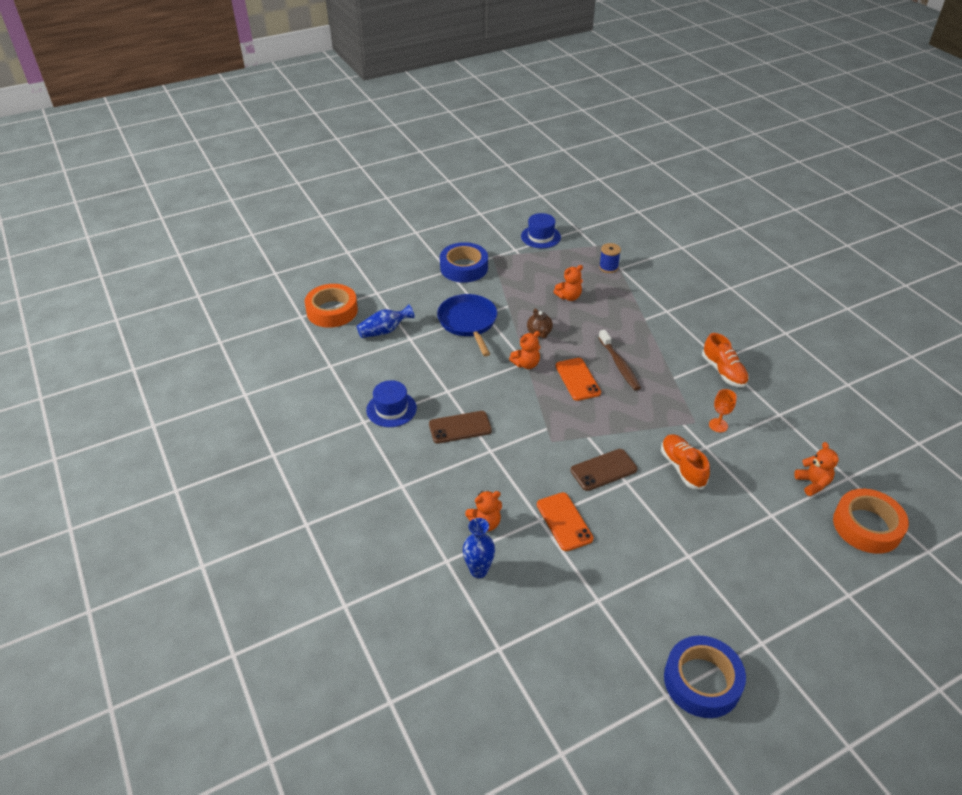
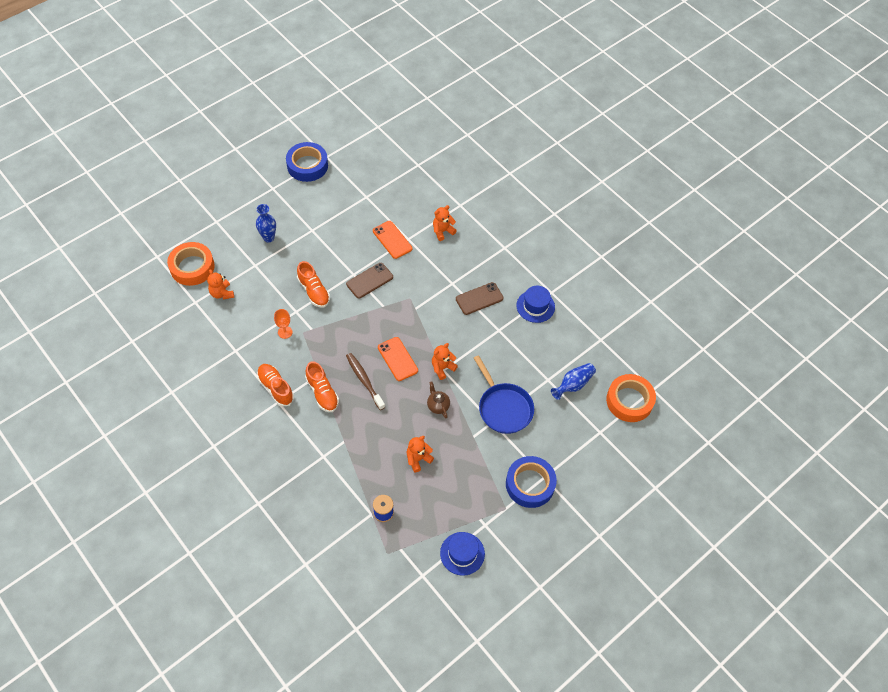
camera: 165 degrees right, 15 degrees up
blue vase [463,518,495,578] -> blue vase moved to [256,204,276,243]
none -> orange shoe [305,361,339,412]

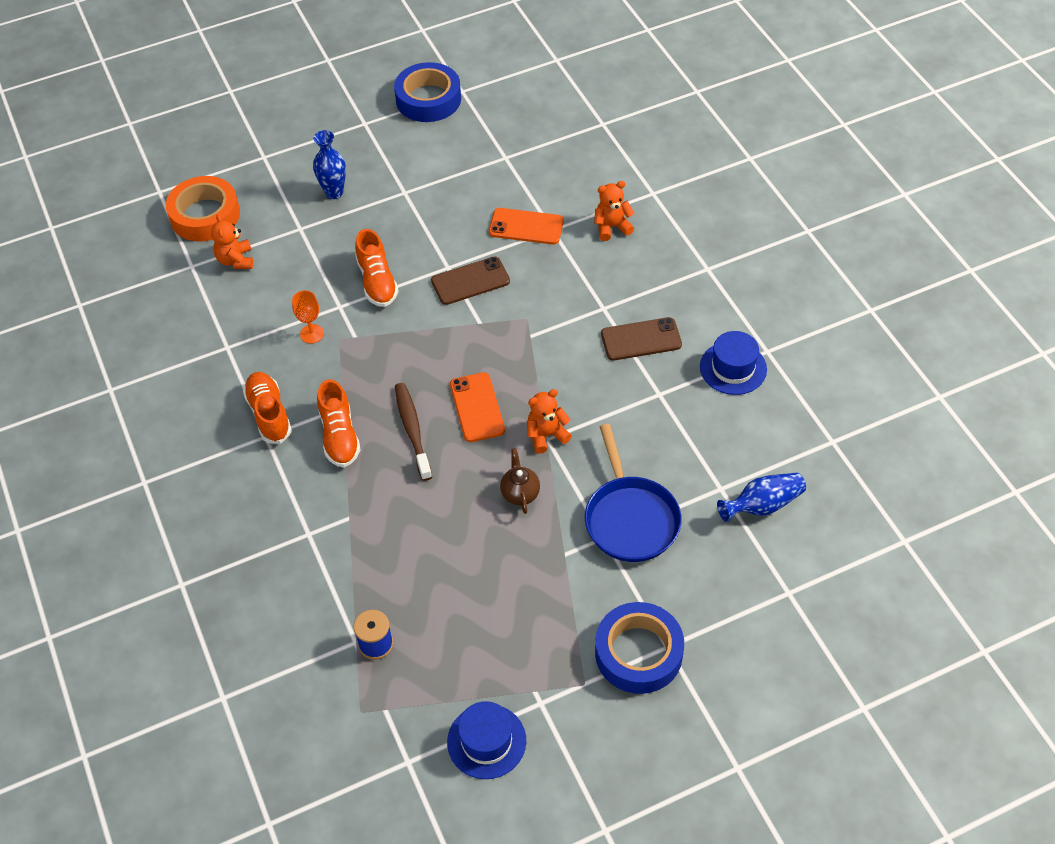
camera: 20 degrees right, 5 degrees down
orange phone [373,221,412,259] -> orange phone turned 60 degrees counterclockwise [489,208,564,245]
orange teddy bear [407,436,434,472] -> none
orange tape [606,374,656,422] -> none

